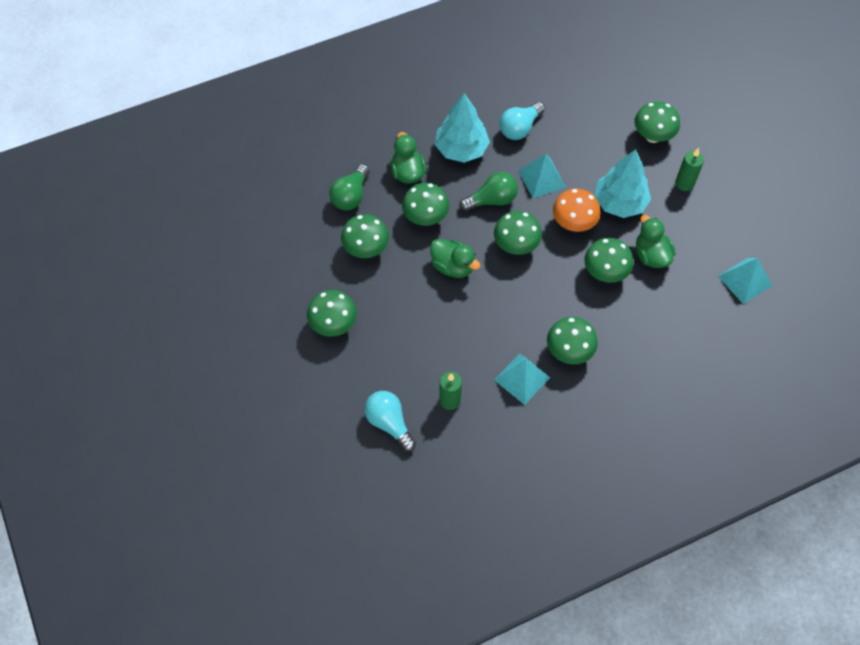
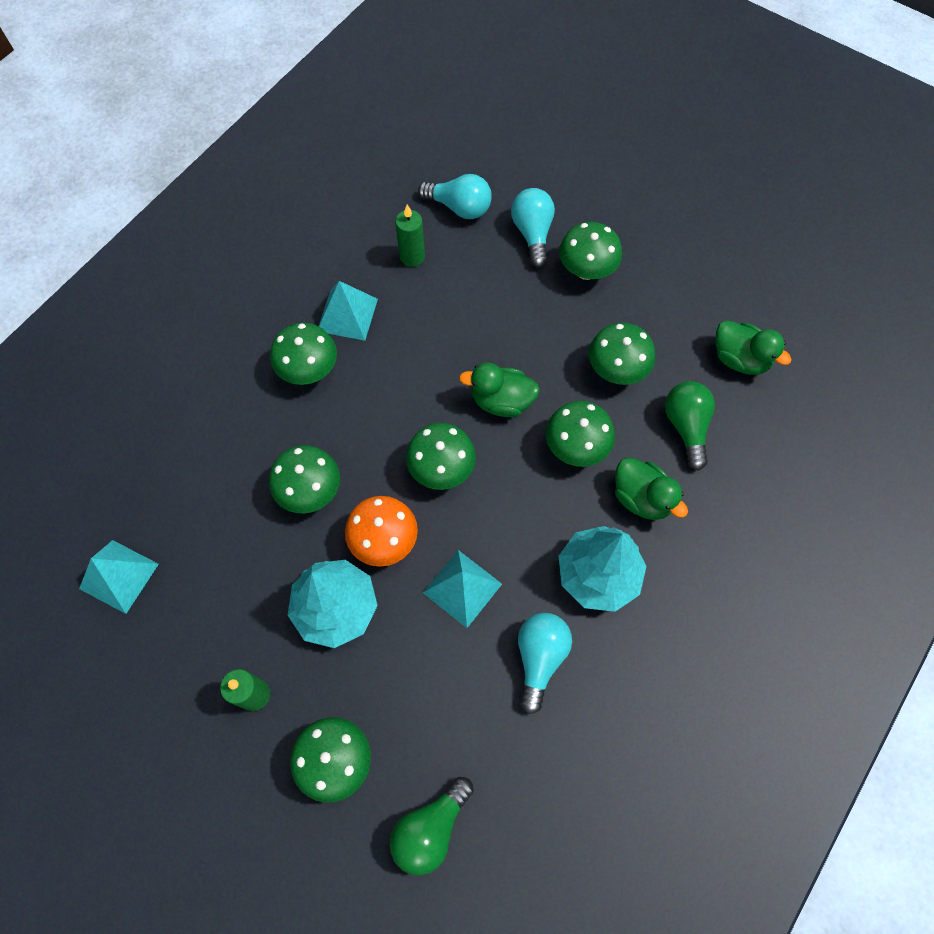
camera: 150 degrees right, 5 degrees up
green light bulb [459,172,518,211] -> green light bulb moved to [390,777,474,875]
green duck [636,215,676,268] -> green duck moved to [716,320,792,375]
none -> turquoise light bulb [511,188,555,268]

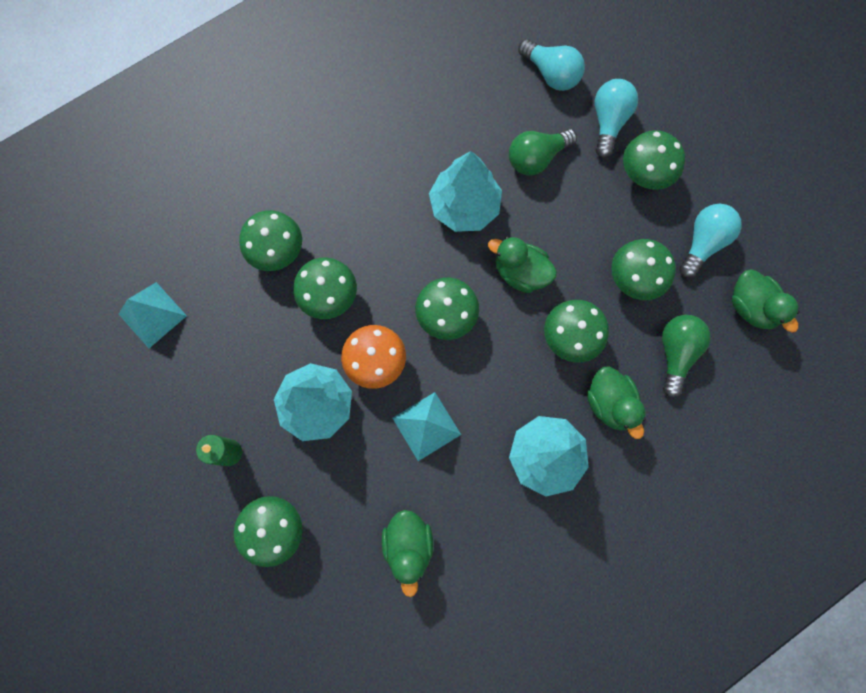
camera: 20 degrees right, 10 degrees up
green mushroom [270,323,337,385] -> green mushroom moved to [239,210,302,271]
turquoise pyramid [319,281,378,341] -> none
green light bulb [390,777,474,875] -> green light bulb moved to [509,129,577,175]
green candle [395,204,425,267] -> none
turquoise light bulb [518,613,572,714] -> turquoise light bulb moved to [679,204,742,278]
none -> green duck [382,510,433,597]
none -> turquoise tree [429,151,502,232]

